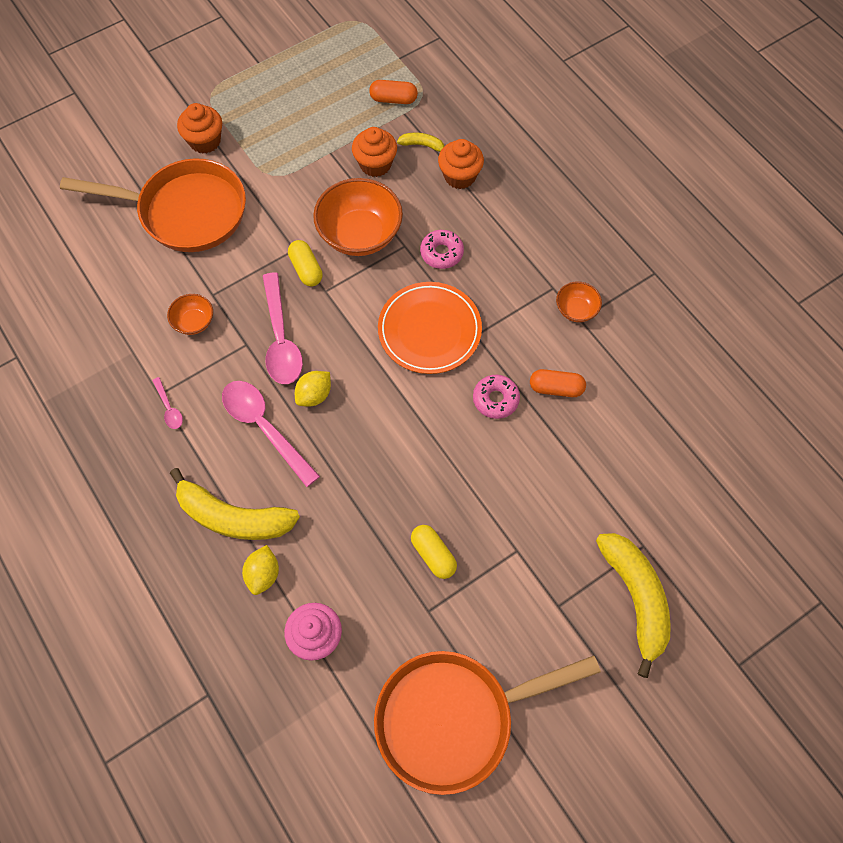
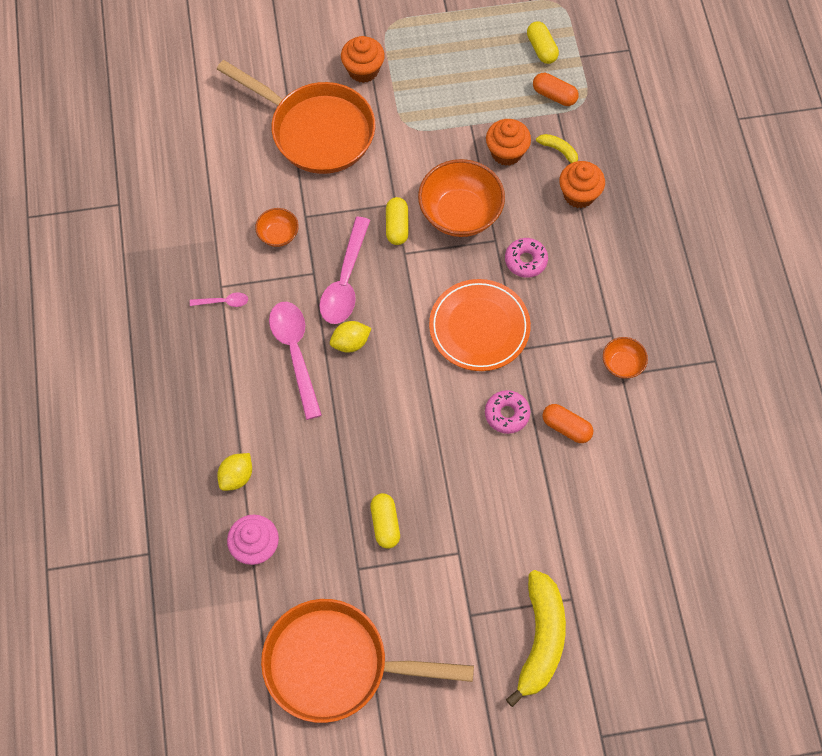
camera: 25 degrees right, 0 degrees up
pink spoon [152,377,183,429] -> pink spoon turned 90 degrees counterclockwise [190,293,248,307]
yellow banana [170,468,300,540] -> none
none -> yellow capsule [527,21,559,64]

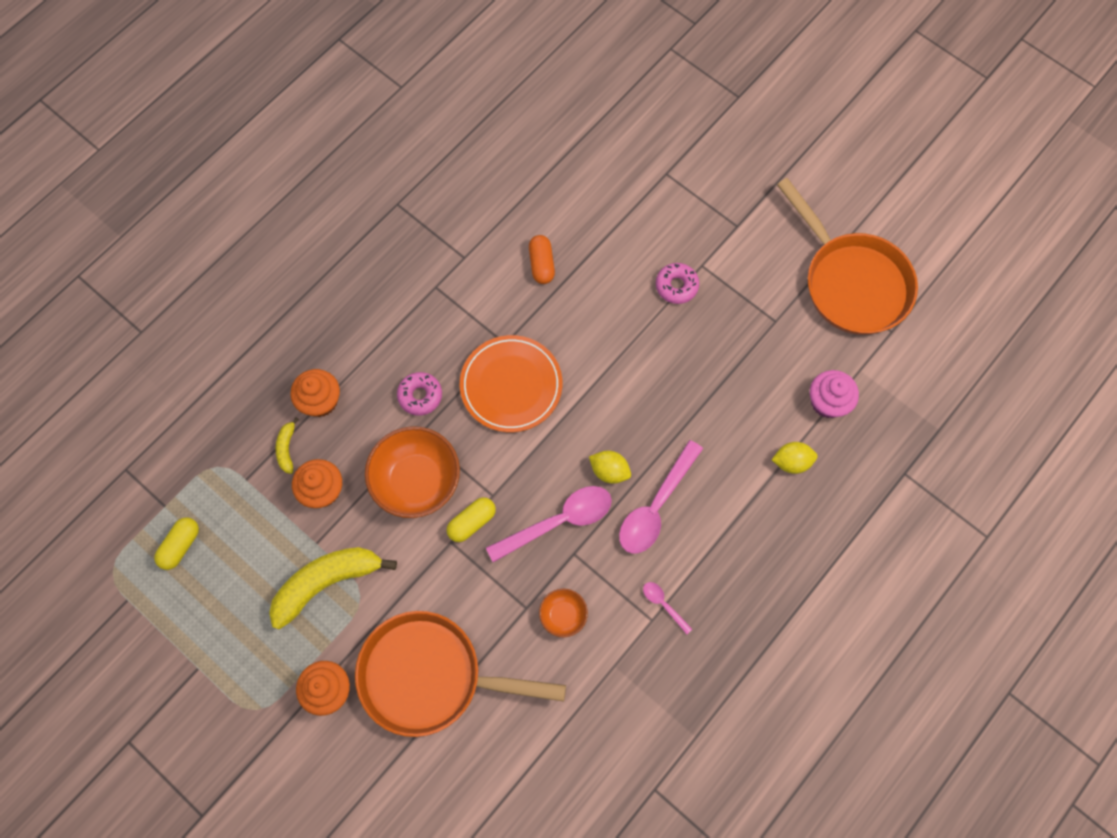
camera: 130 degrees left, 5 degrees up
orange pan [217,60,375,174] -> orange pan turned 75 degrees counterclockwise [355,611,566,737]
yellow capsule [370,493,400,549] -> none
pink donut [485,390,530,434] -> pink donut moved to [656,263,699,304]
yellow banana [506,570,566,707] -> yellow banana moved to [269,547,397,630]
orange capsule [533,73,579,106] -> none
orange bowl [603,337,648,379] -> none

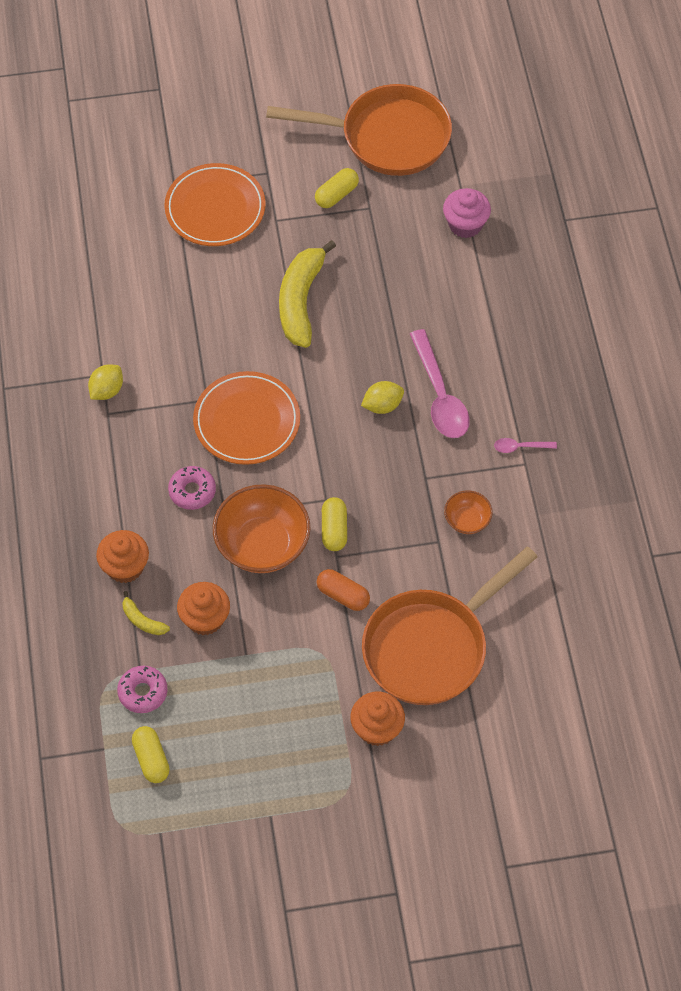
camera: 50 degrees left, 10 degrees down
yellow banana [269,547,397,630] -> yellow banana moved to [279,240,336,348]
pink spoon [486,486,612,562] -> none
orange capsule [529,235,555,284] -> orange capsule moved to [317,569,370,611]
pink donut [656,263,699,304] -> pink donut moved to [117,666,168,713]
yellow lemon [772,442,818,474] -> yellow lemon moved to [88,365,123,400]
none -> orange plate [164,163,266,246]
none -> yellow capsule [315,168,359,208]

